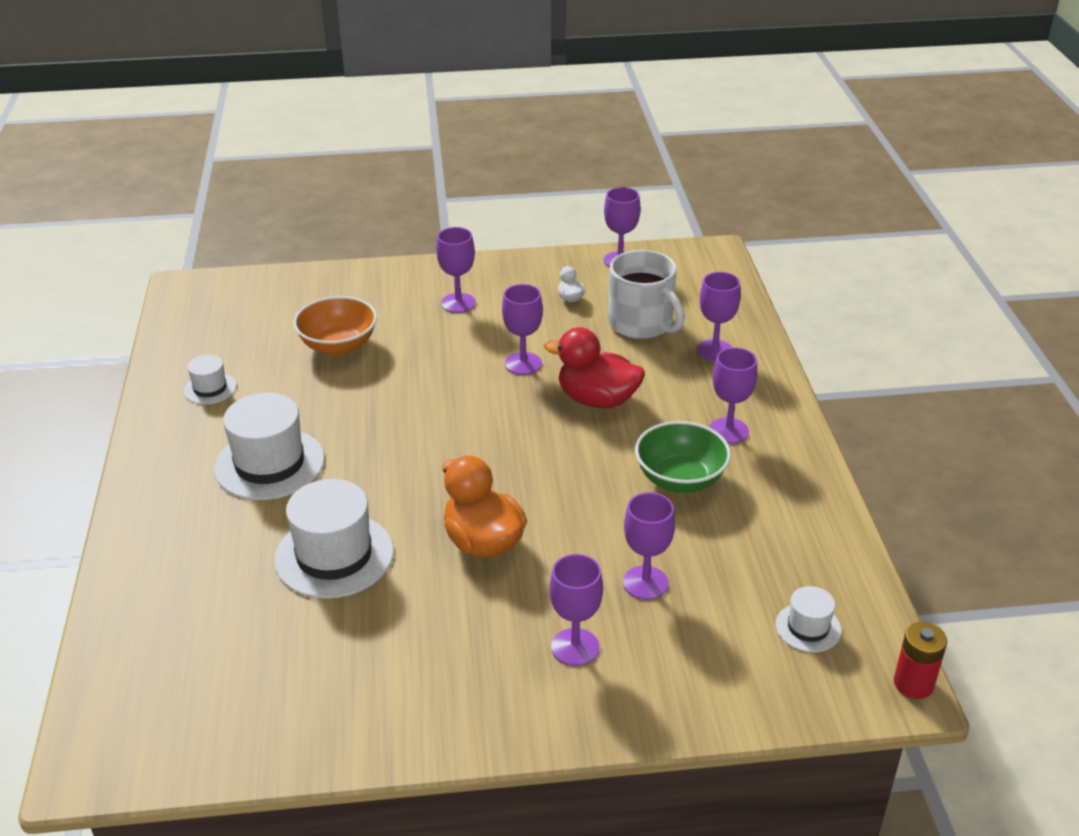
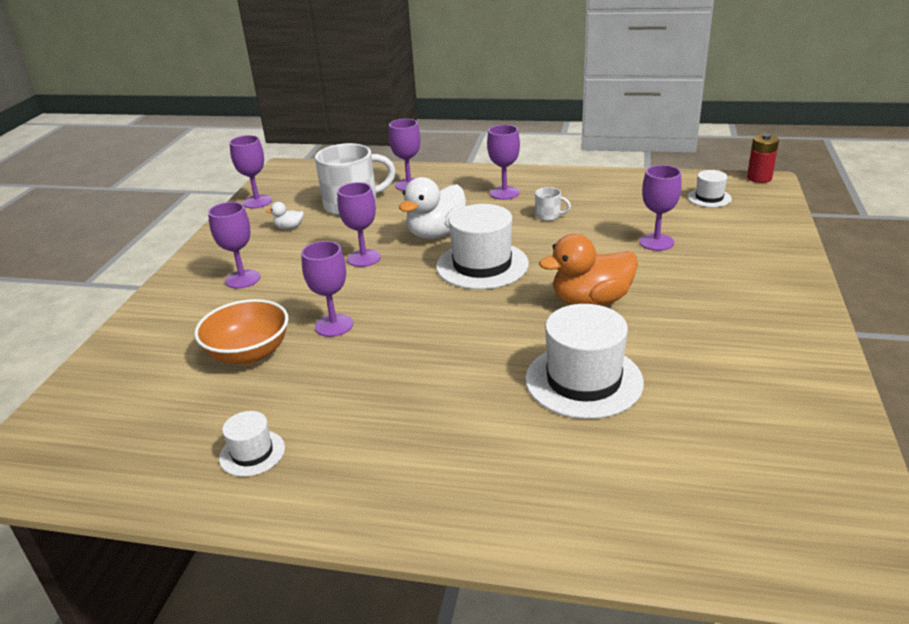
camera: 70 degrees left, 5 degrees down
white hat [214,393,325,500] -> white hat moved to [436,204,529,289]
red duck [544,327,645,408] -> white duck [399,177,466,239]
purple goblet [549,554,603,666] -> purple goblet moved to [301,241,353,337]
green bowl [635,421,731,493] -> white mug [535,187,571,221]

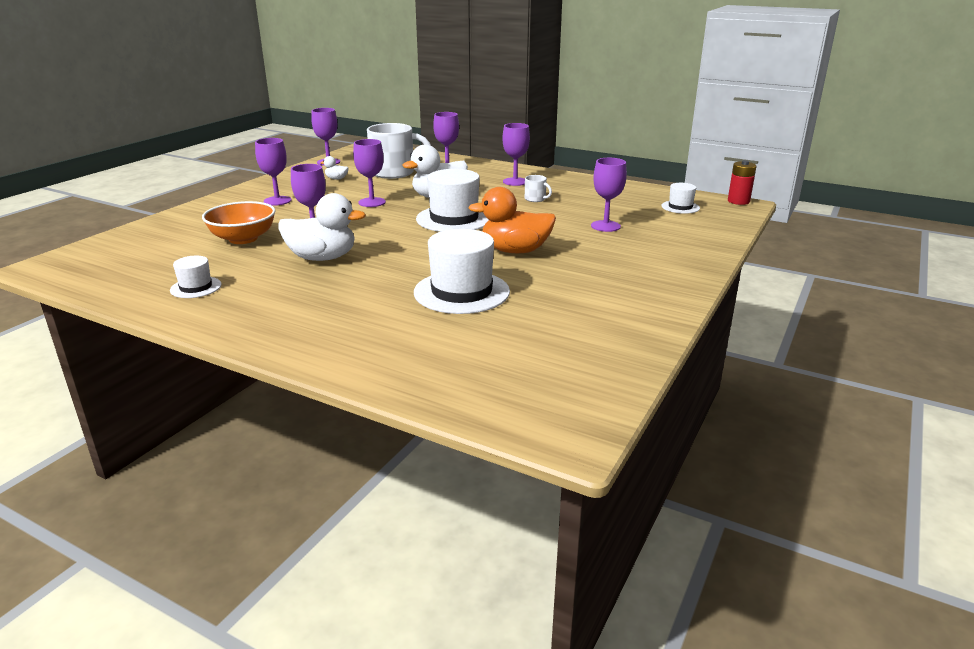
camera: 15 degrees right, 5 degrees down
none -> white duck [278,193,366,261]

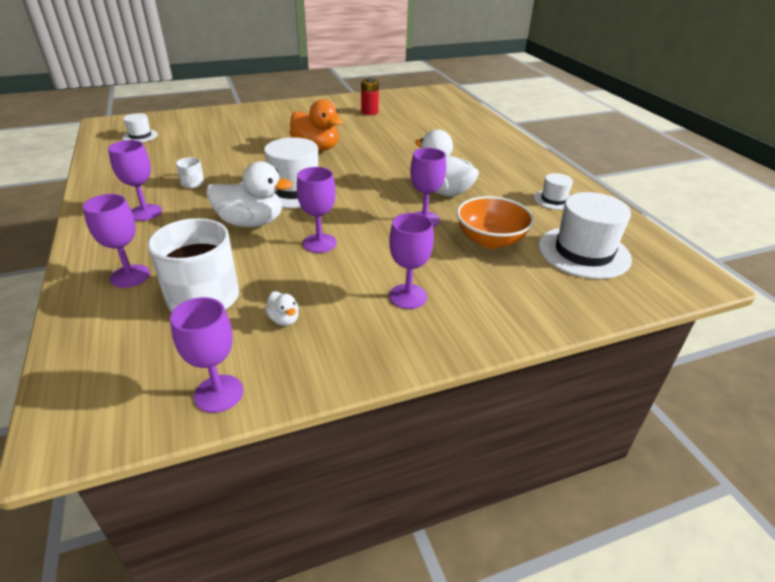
camera: 140 degrees left, 10 degrees up
white hat [414,229,510,314] -> white hat moved to [538,192,632,279]
purple goblet [591,158,627,232] -> none
red battery [728,160,757,205] -> red battery moved to [361,78,379,115]

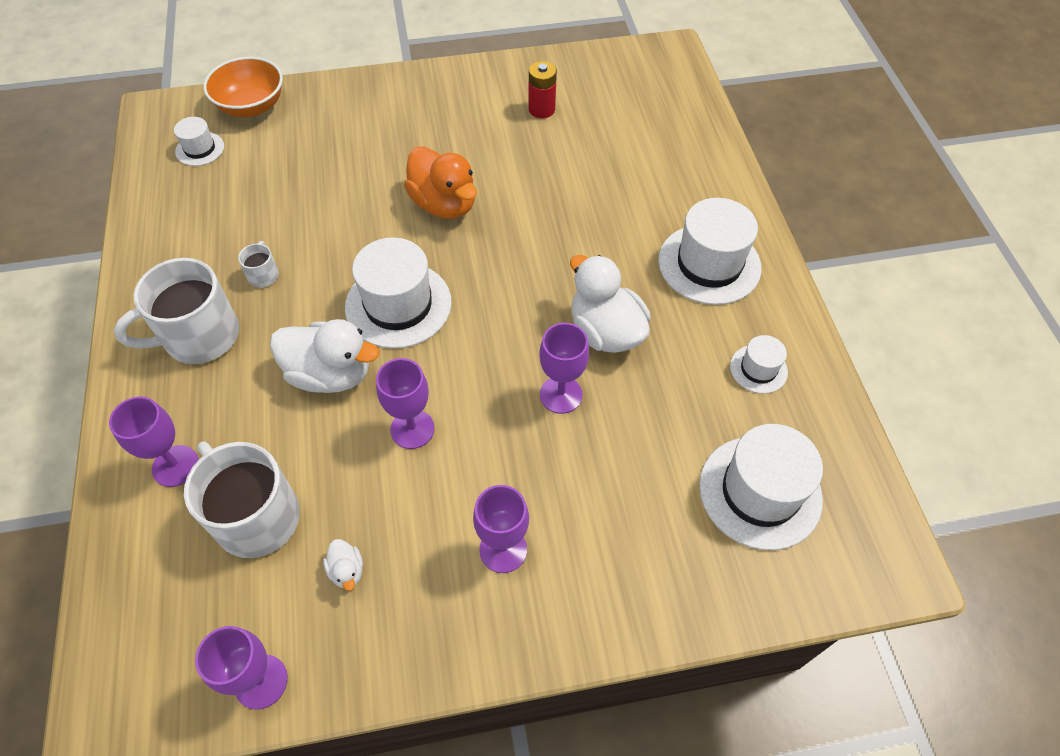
camera: 10 degrees right, 20 degrees up
purple goblet [108,140,162,221] -> white mug [114,258,239,364]
orange bowl [457,196,534,249] -> orange bowl moved to [203,57,283,117]
none -> white hat [658,198,761,305]

